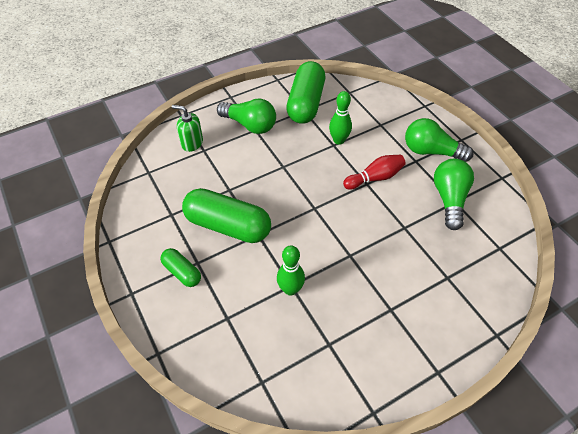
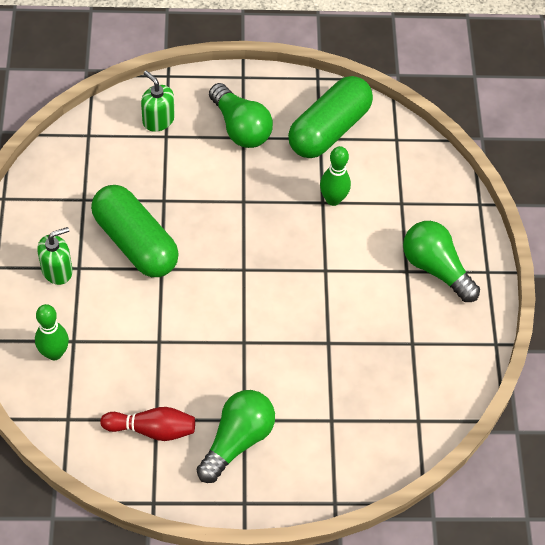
camera: 25 degrees right, 5 degrees up
green capsule [160,248,201,287] -> green soap dispenser [37,227,73,285]
green bowling pin [277,245,305,296] -> green bowling pin moved to [35,304,69,360]
red bowling pin [343,155,406,190] -> red bowling pin moved to [100,407,195,441]
green light bulb [434,159,474,230] -> green light bulb moved to [197,390,275,483]

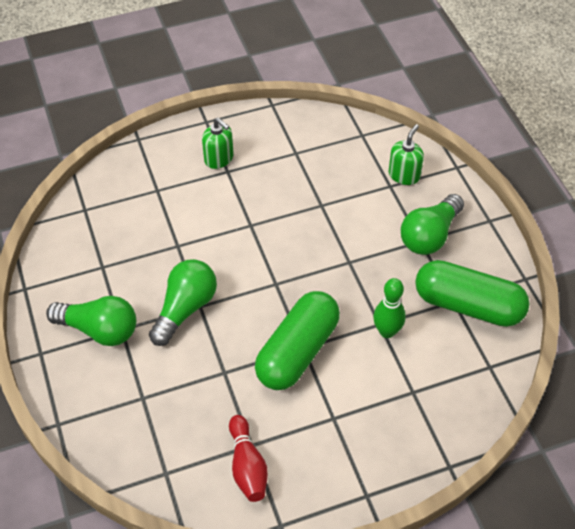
camera: 75 degrees right, 5 degrees down
green bowling pin [35,304,69,360] -> none
green capsule [91,185,179,277] -> green capsule moved to [255,291,340,390]
red bowling pin [100,407,195,441] -> red bowling pin moved to [229,415,268,502]
green light bulb [403,221,480,302] -> green light bulb moved to [149,259,217,346]

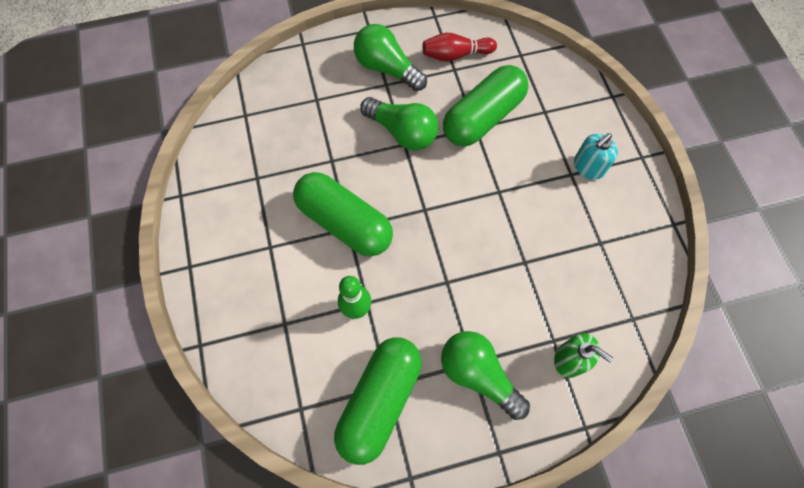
camera: 95 degrees right, 15 degrees up
green light bulb [46,296,136,346] -> green light bulb turned 105 degrees clockwise [354,24,427,91]
green soap dispenser [202,118,234,169] -> turquoise soap dispenser [574,133,618,180]
red bowling pin [229,415,268,502] -> red bowling pin moved to [422,33,497,62]
none -> green capsule [443,65,529,147]

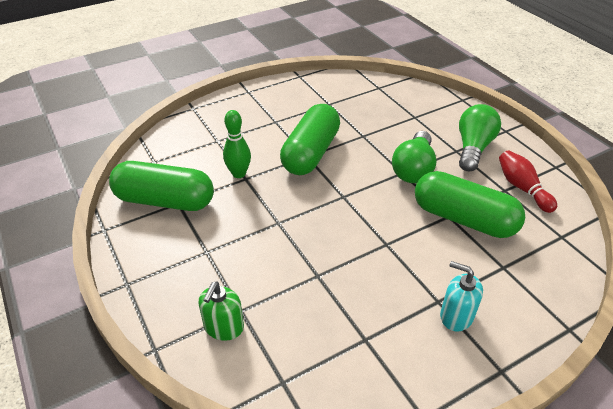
camera: 75 degrees right, 25 degrees down
green light bulb [441,331,530,420] -> none

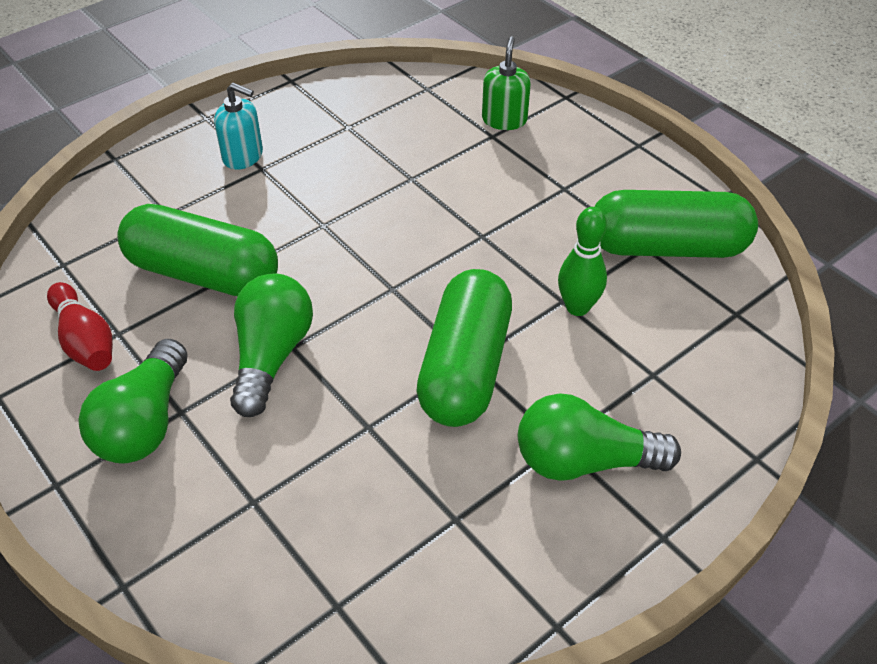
camera: 170 degrees right, 5 degrees up
none -> green light bulb [518,393,681,481]

